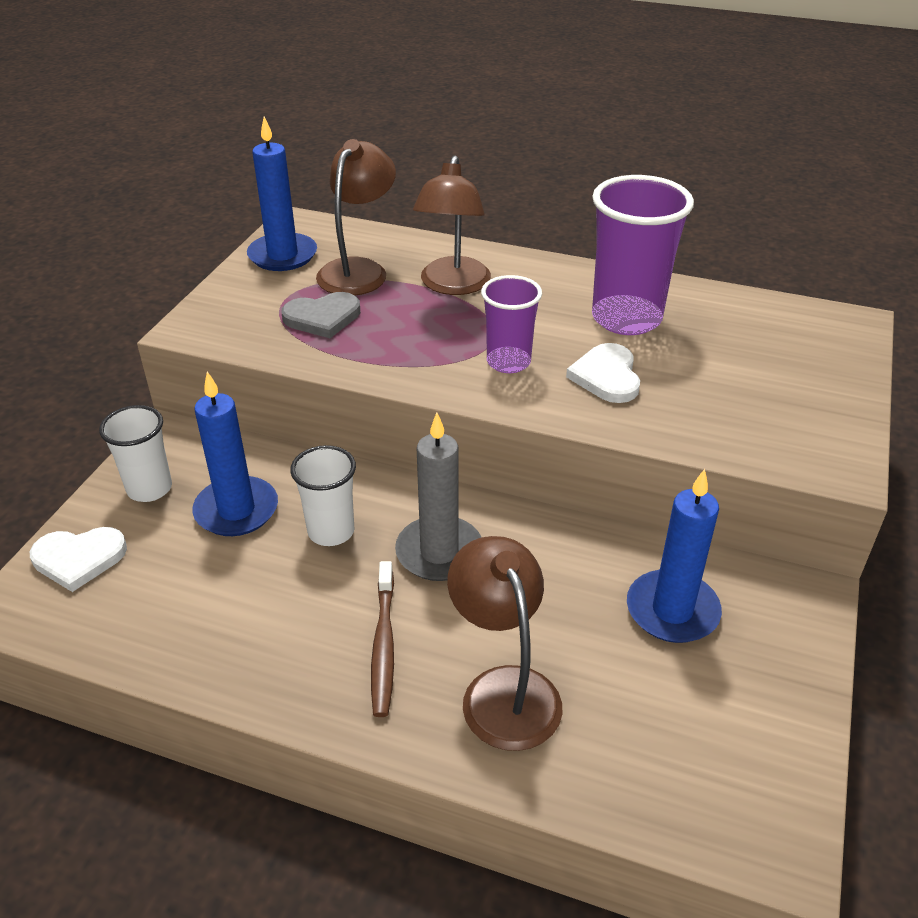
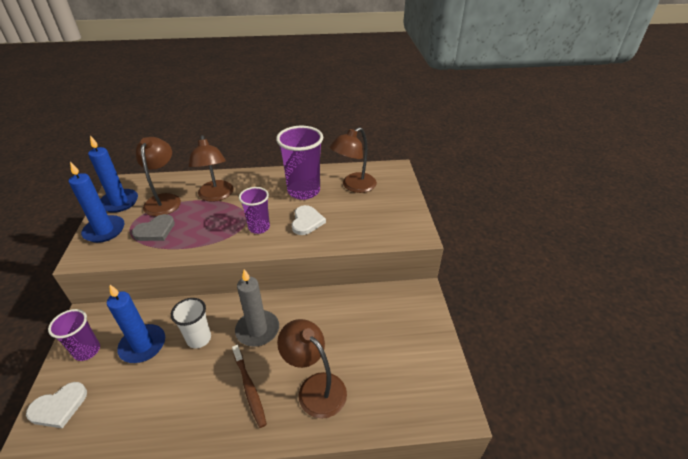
camera: 25 degrees left, 0 degrees up
white cup [99,405,172,502] -> purple cup [48,309,100,361]
white heart [566,343,640,403] -> white heart turned 150 degrees counterclockwise [292,205,326,235]
blue candle [627,469,722,643] -> blue candle moved to [69,162,125,243]
none -> brown lamp [330,127,377,193]

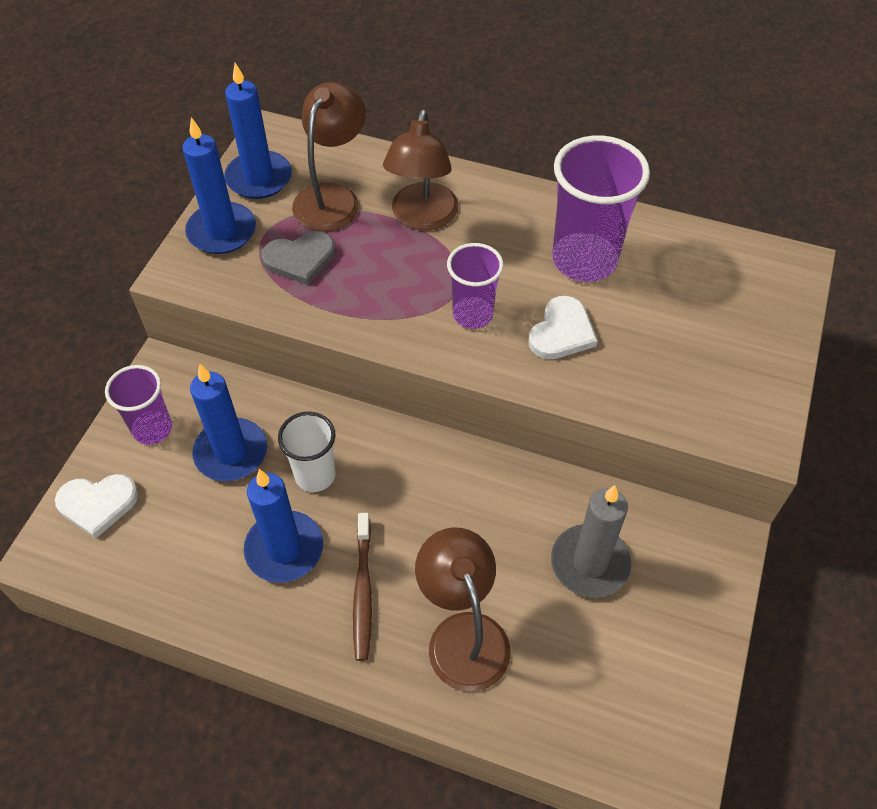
camera: 25 degrees right, 15 degrees up
grey candle [235,269,279,347] -> grey candle moved to [551,485,631,598]
brown lamp [330,127,377,193] -> none
none -> blue candle [244,469,323,583]

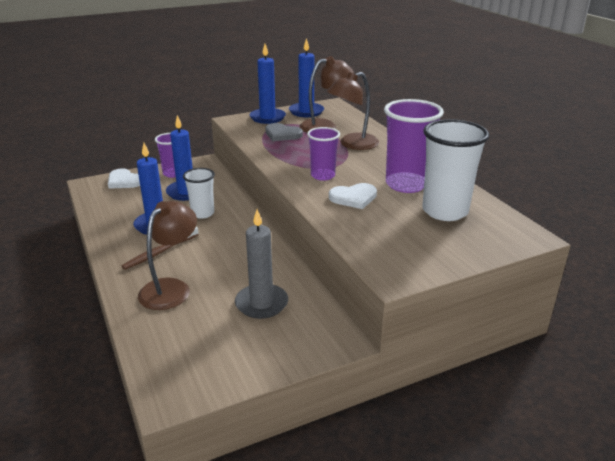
camera: 45 degrees right, 25 degrees down
none -> white cup [422,119,489,221]

